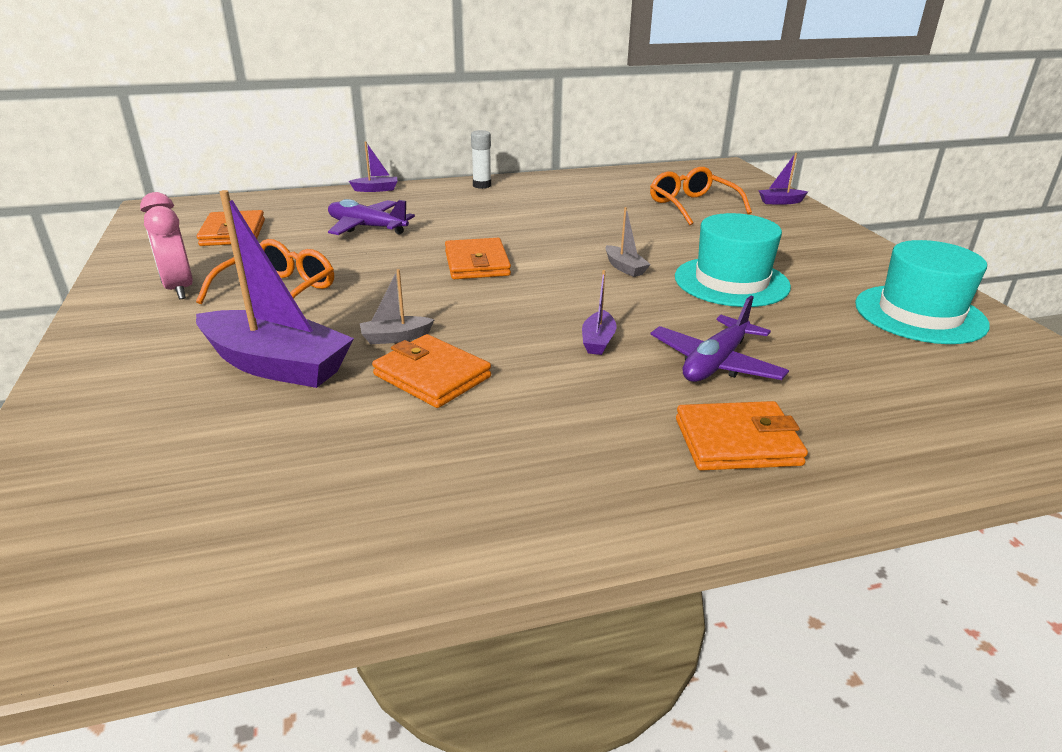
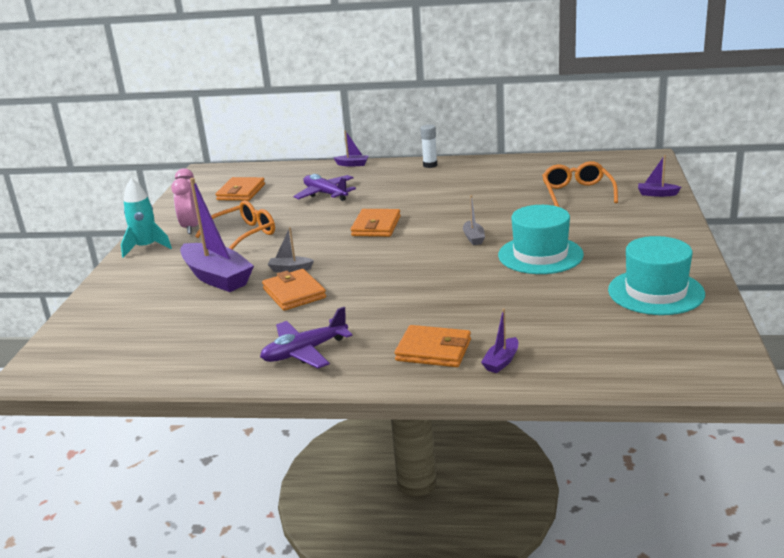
camera: 25 degrees right, 5 degrees down
purple boat [582,270,616,355] -> purple boat moved to [481,309,518,373]
purple plane [650,295,789,382] -> purple plane moved to [260,307,353,368]
none -> turquoise rocket [121,178,172,258]

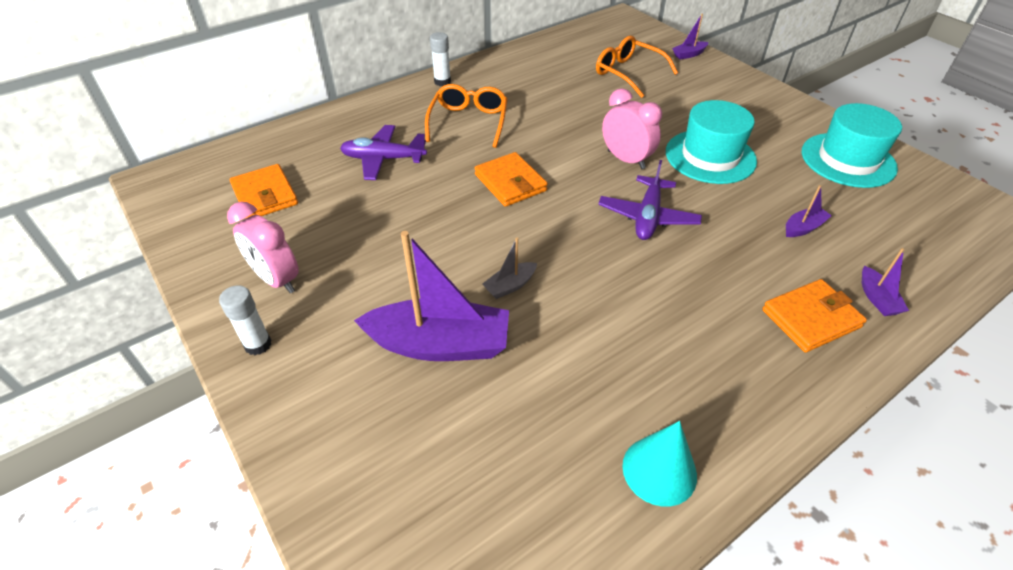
camera: 45 degrees left, 20 degrees up
turquoise rocket [121,178,172,258] -> white glue stick [219,285,272,355]
orange glasses [195,200,275,250] -> orange glasses moved to [425,84,508,148]
purple plane [260,307,353,368] -> purple plane moved to [598,160,702,240]
orange wallet [262,269,326,311] -> none
purple boat [334,130,369,167] -> purple boat moved to [786,185,832,237]
grey boat [463,195,485,245] -> pink clock [602,88,662,169]
none -> turquoise cone [622,421,697,507]

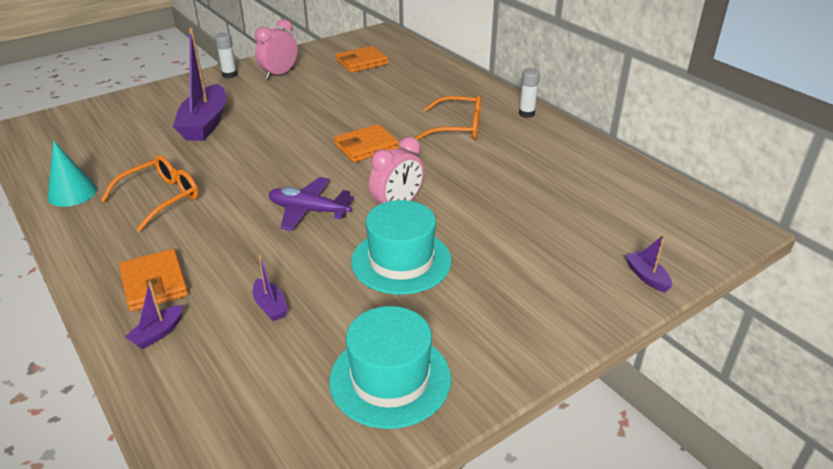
camera: 90 degrees right, 10 degrees down
purple plane [340,125,427,180] -> none
grey boat [482,237,537,299] -> none
orange glasses [596,36,678,98] -> orange glasses moved to [100,155,199,232]
purple boat [862,248,909,316] -> purple boat turned 45 degrees counterclockwise [125,282,183,349]

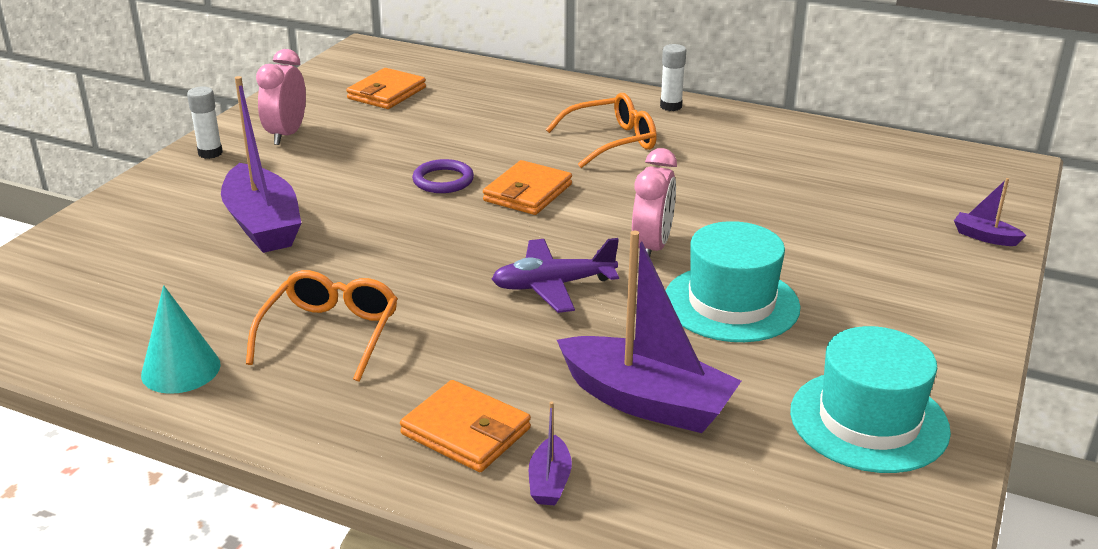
camera: 30 degrees left, 5 degrees down
purple boat [253,255,288,321] -> purple boat [557,231,741,433], size x2.24
none -> purple ring [412,159,474,193]

